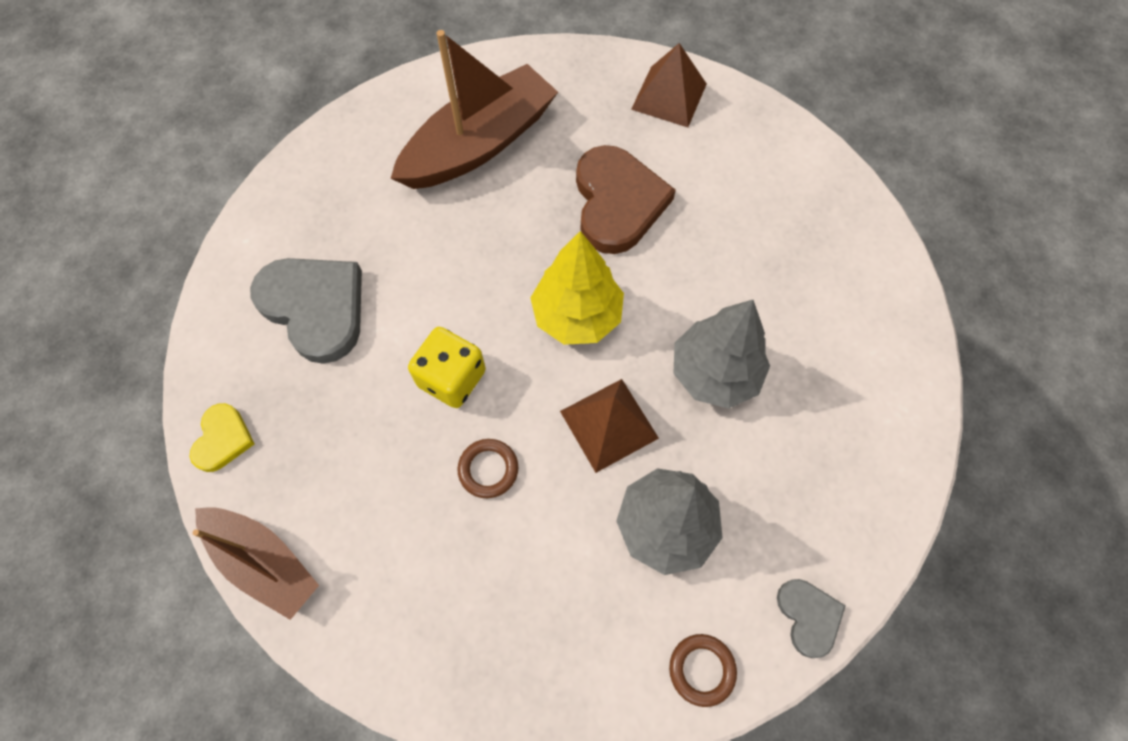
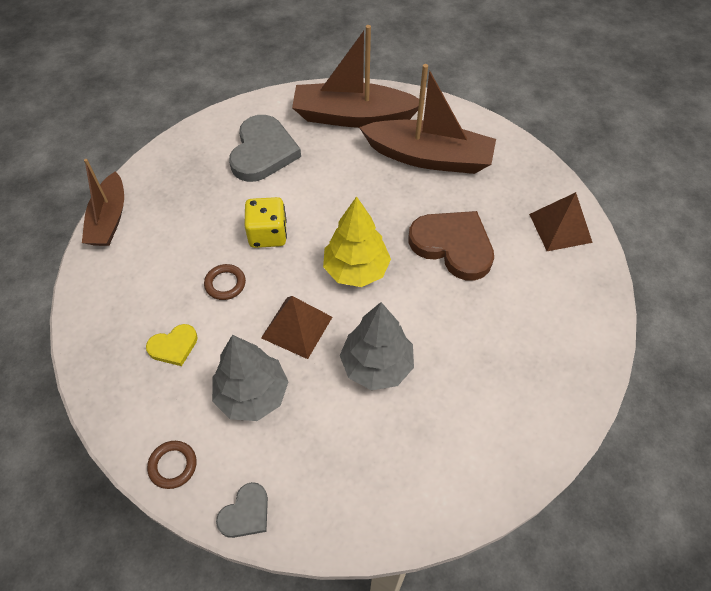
camera: 55 degrees right, 10 degrees down
yellow heart [189,403,254,472] -> yellow heart moved to [146,324,198,366]
brown heart [576,145,676,254] -> brown heart turned 105 degrees counterclockwise [408,211,494,281]
none -> brown boat [292,25,425,128]

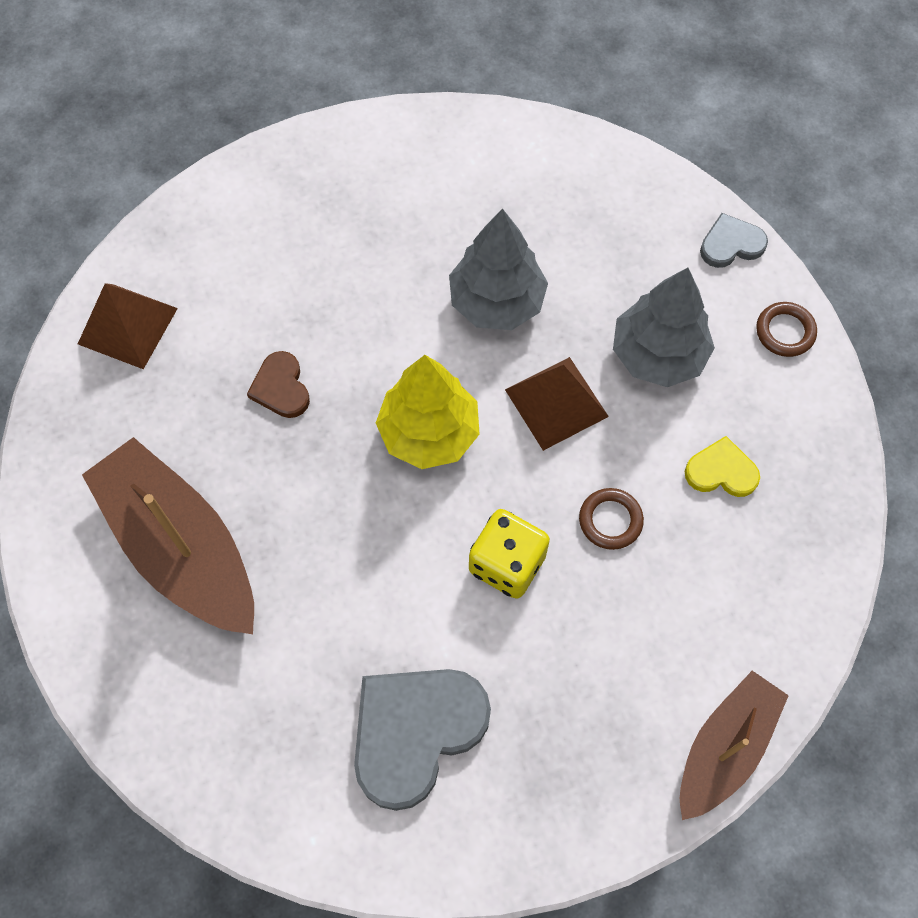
camera: 145 degrees left, 10 degrees up
brown boat [292,25,425,128] -> none
brown heart [408,211,494,281] -> brown heart [247,351,310,418], size x0.51

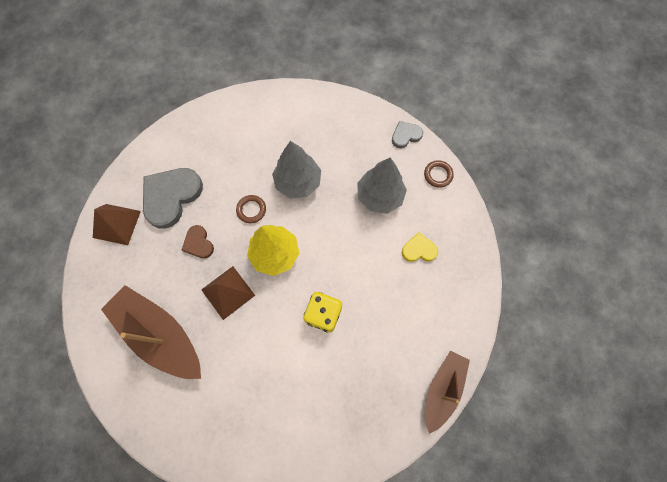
camera: 10 degrees left, 5 degrees up
grey heart [354,669,491,811] -> grey heart moved to [143,168,203,229]
brown pyramid [505,357,609,451] -> brown pyramid moved to [201,266,255,320]
brown ring [579,488,644,550] -> brown ring moved to [236,195,266,223]

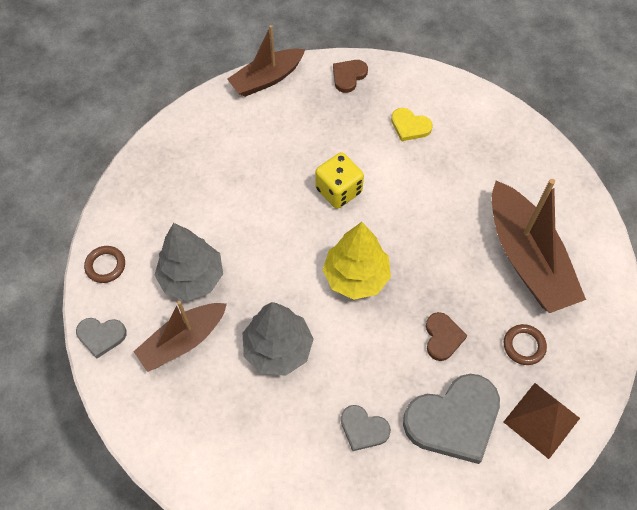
camera: 150 degrees left, 10 degrees down
brown pyramid [201,266,255,320] -> none
brown ring [236,195,266,223] -> brown ring moved to [504,324,547,365]
yellow heart [402,232,438,262] -> yellow heart moved to [391,108,433,141]
none -> brown boat [133,301,227,372]
none -> brown heart [333,60,368,93]
none -> grey heart [341,405,391,451]

